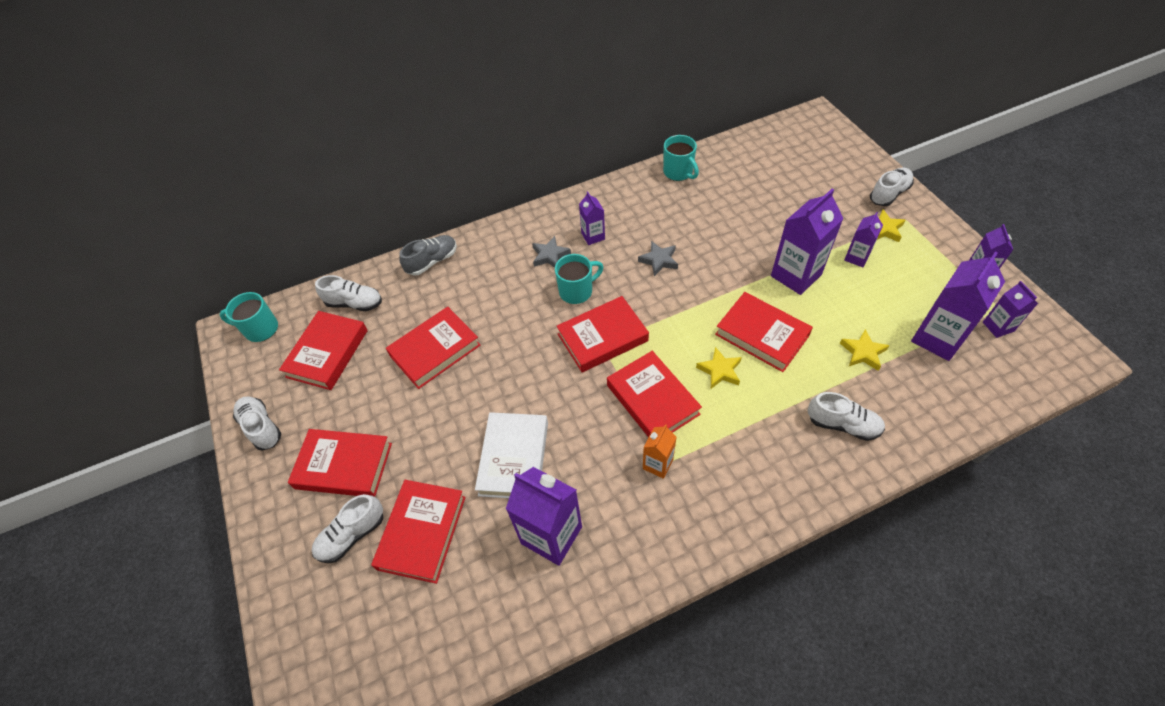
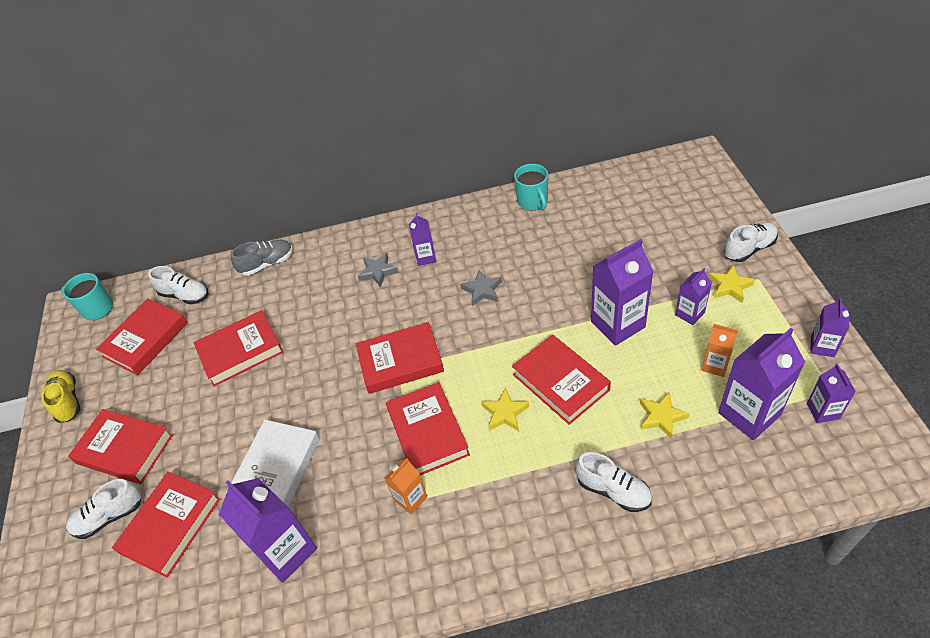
camera: 15 degrees right, 5 degrees down
white shoe [233,396,281,451] -> yellow shoe [41,370,80,423]
turquoise mug [555,254,603,304] -> none
none -> orange carton [702,324,738,377]

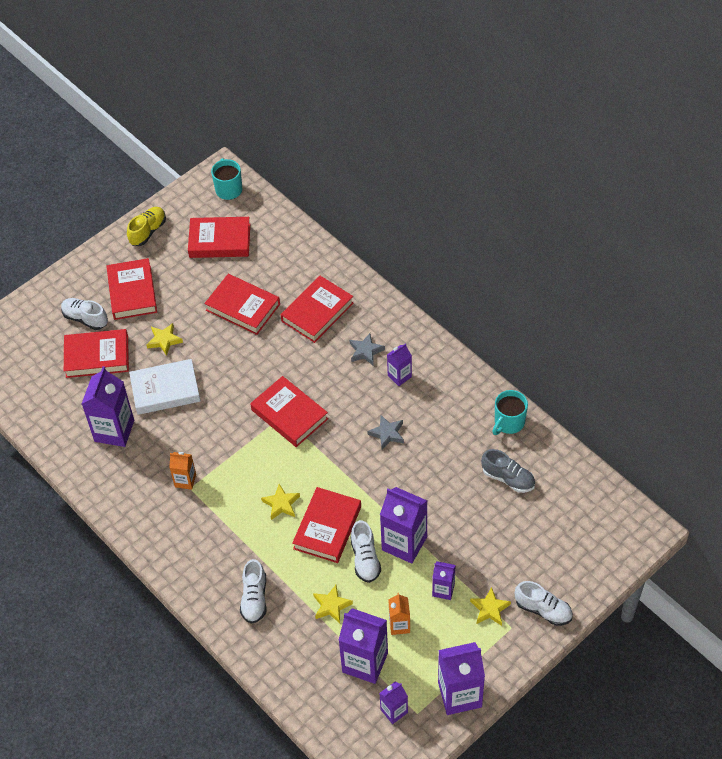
camera: 55 degrees right, 5 degrees up
white shoe [148,266,209,305] -> white shoe moved to [350,520,381,583]
grey shoe [231,240,293,276] -> grey shoe moved to [481,449,535,493]
red book [386,382,470,475] -> red book moved to [281,276,354,343]
purple carton [810,298,849,357] -> purple carton [438,642,485,715], size x1.84
none -> yellow star [146,323,183,356]

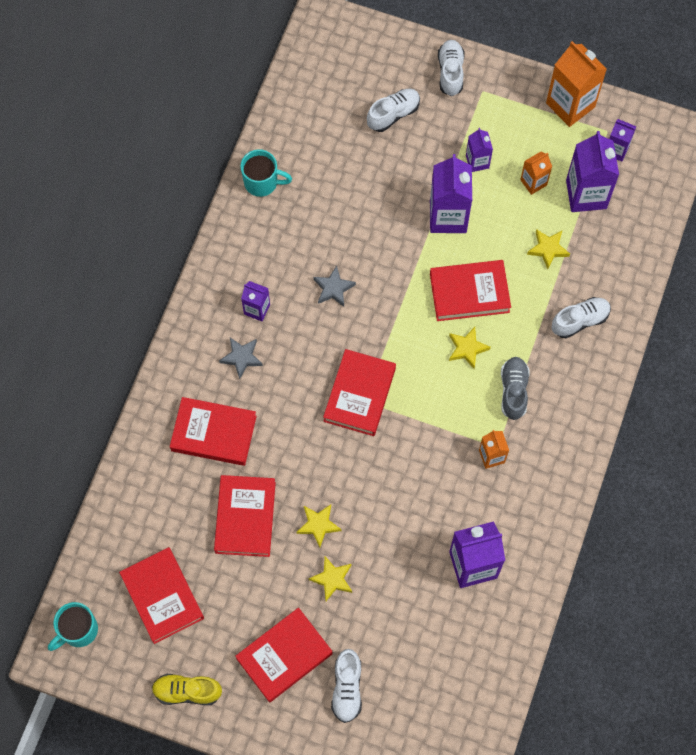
camera: 120 degrees left, 15 degrees up
red book [64,329,129,378] -> none
white book [129,359,200,415] -> none
white shoe [350,520,381,583] -> white shoe moved to [367,89,420,132]
purple carton [438,642,485,715] -> orange carton [546,41,607,127]
yellow star [470,587,511,626] -> yellow star moved to [297,505,341,547]
grey shoe [481,449,535,493] -> grey shoe moved to [501,357,530,420]

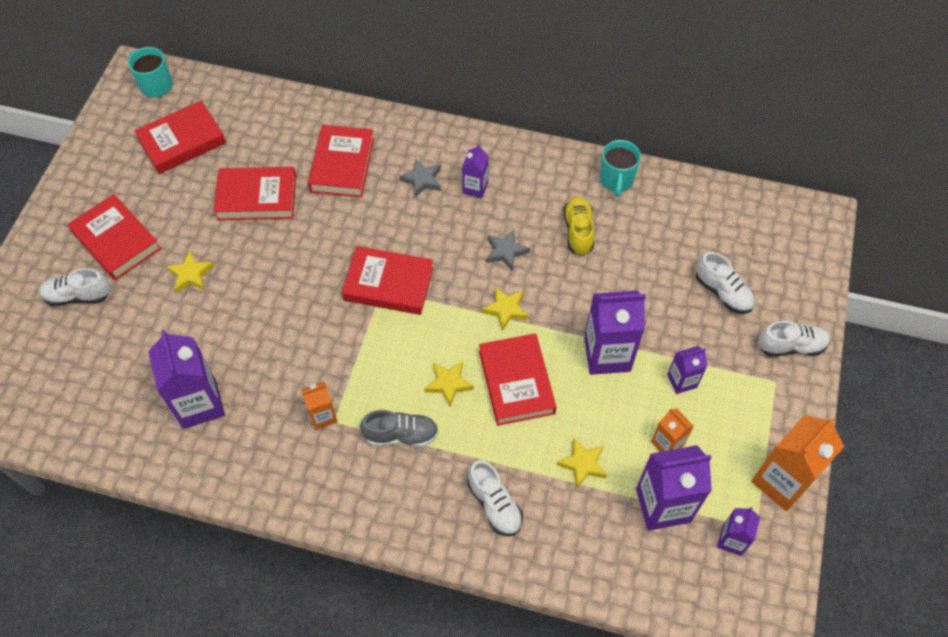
camera: 85 degrees right, 10 degrees down
yellow shoe [152,674,222,705] -> yellow shoe moved to [563,196,595,256]
yellow star [297,505,341,547] -> yellow star moved to [482,287,528,331]

